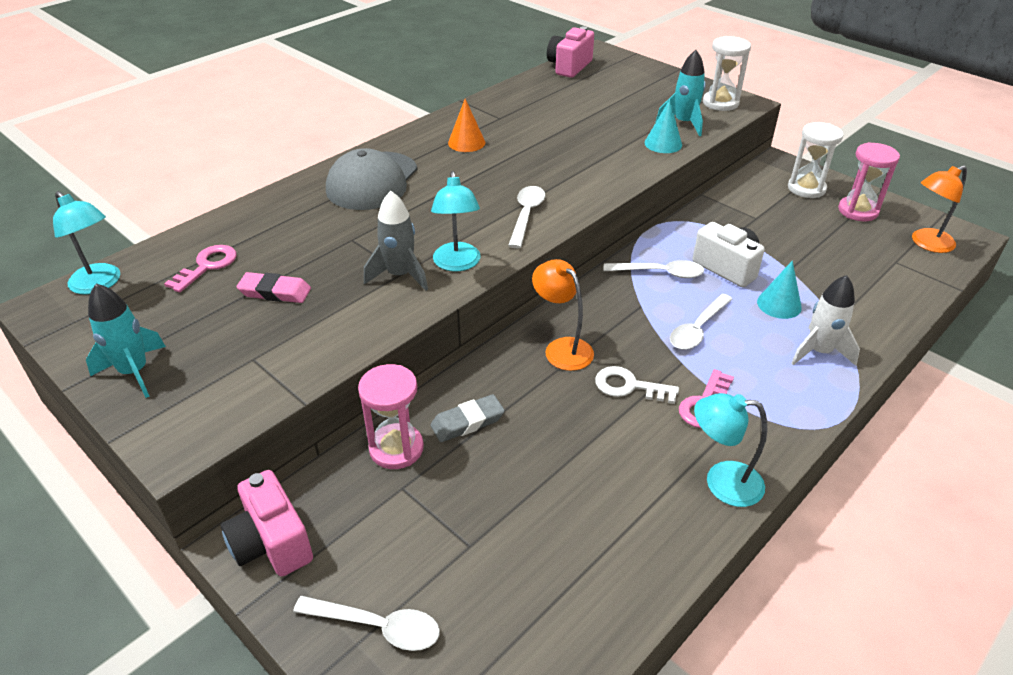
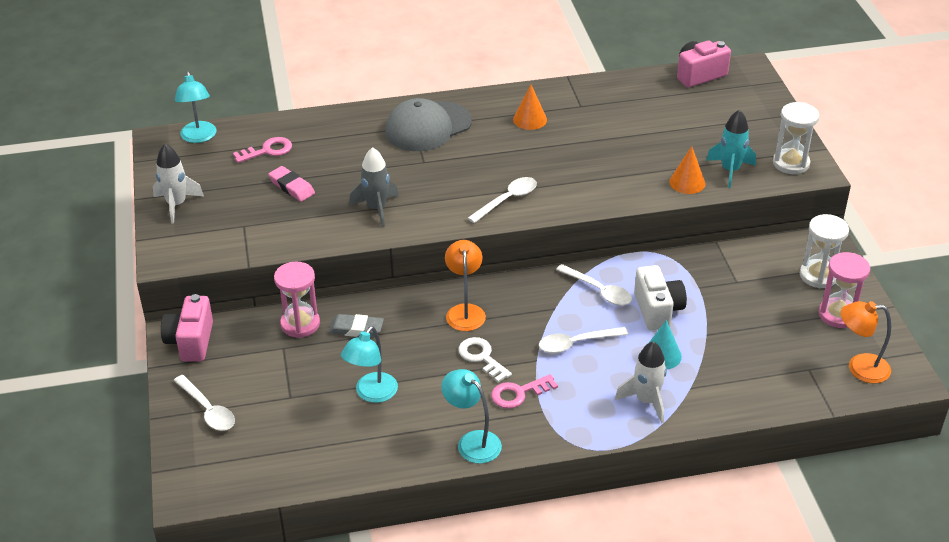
camera: 35 degrees right, 0 degrees up
turquoise rocket [86,283,166,398] -> white rocket [153,144,204,224]
turquoise lamp [431,171,481,271] -> turquoise lamp moved to [341,326,398,403]
turquoise cone [645,100,682,153] -> orange cone [669,146,705,194]

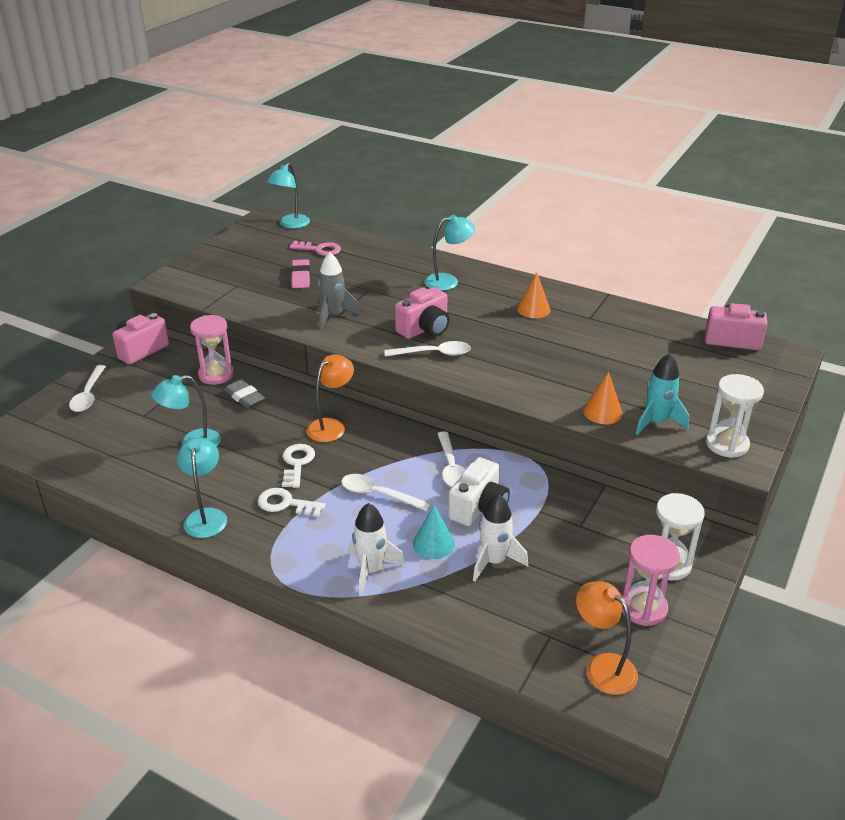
camera: 40 degrees right, 5 degrees down
white rocket [153,144,204,224] -> white rocket moved to [473,494,528,581]
grey cap [385,98,472,151] -> turquoise lamp [424,215,475,291]
pink key [491,374,558,409] -> white key [258,488,325,517]
none -> pink camera [395,287,450,339]

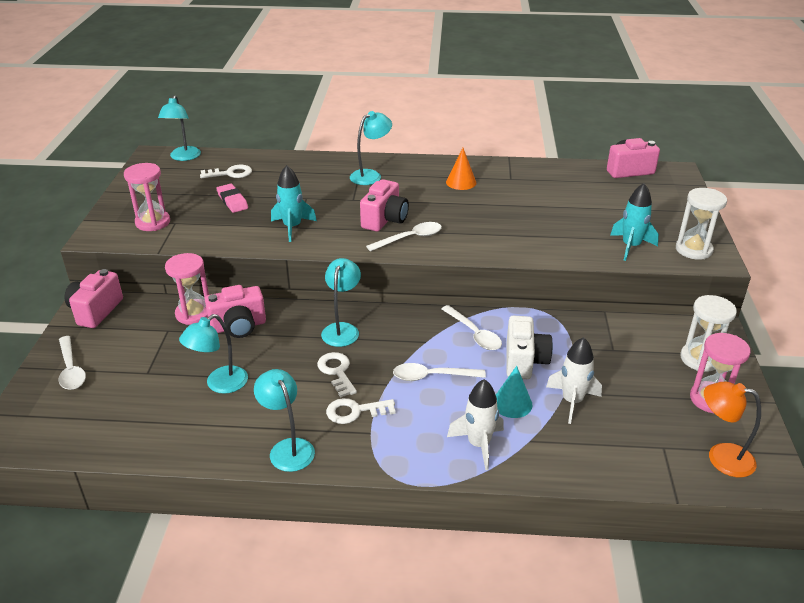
camera: 25 degrees left, 0 degrees up
grey eraser [224,379,265,408] -> pink camera [205,285,266,338]
pink key [290,241,341,256] -> white key [200,165,252,178]
orange lamp [307,354,354,442] -> turquoise lamp [321,258,361,347]
grey rocket [318,252,361,329] -> turquoise rocket [271,165,317,242]
orange cone [583,372,623,424] -> none
none -> pink hourglass [124,163,170,231]

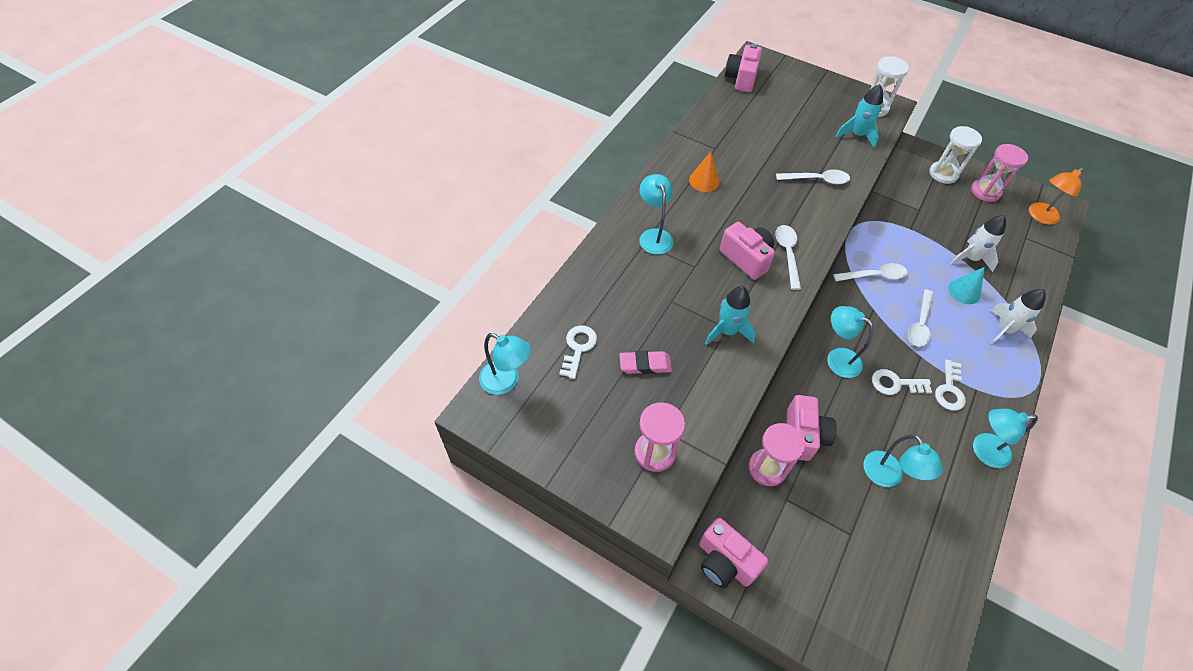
camera: 65 degrees left, 20 degrees up
white spoon [59,336,86,390] -> white spoon moved to [776,169,850,184]
white camera [507,315,553,379] -> none

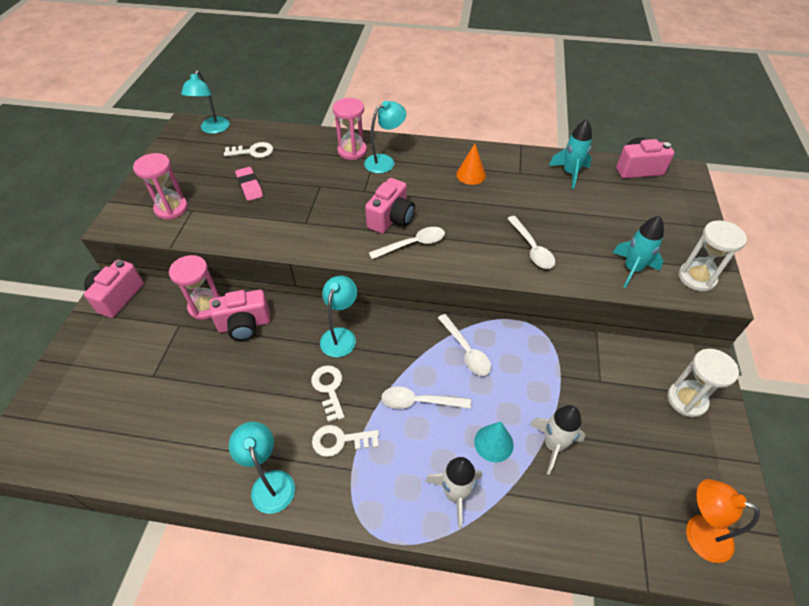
camera: 70 degrees right, 5 degrees down
turquoise rocket [705,286,756,345] -> turquoise rocket moved to [549,119,592,189]
turquoise lamp [863,435,943,487] -> none
pink hourglass [971,144,1028,202] -> pink hourglass moved to [333,98,367,160]

